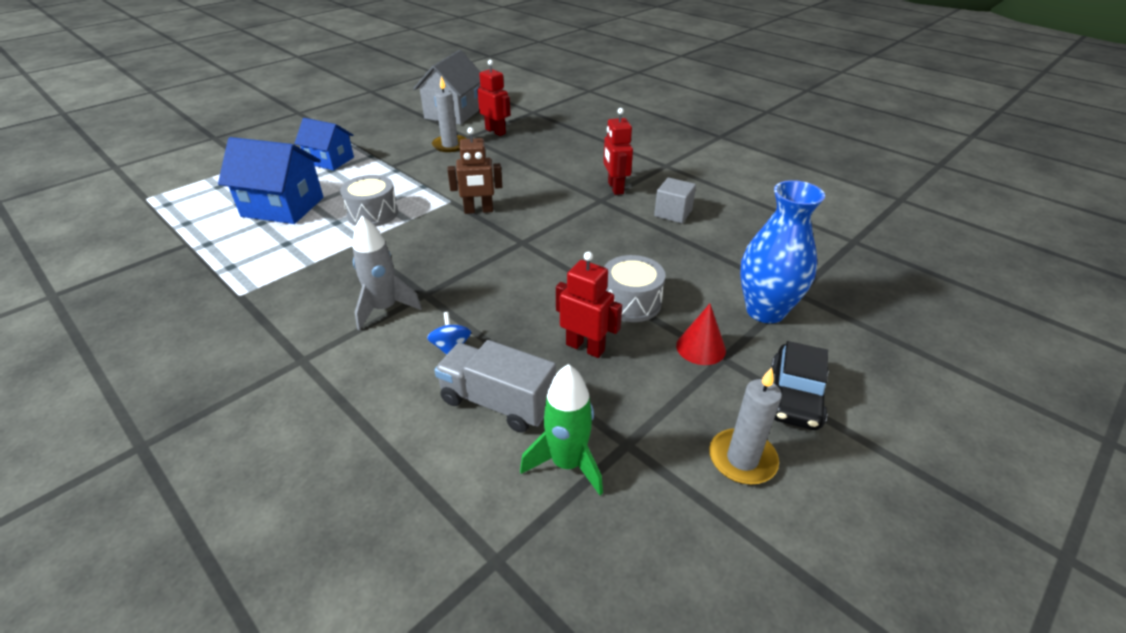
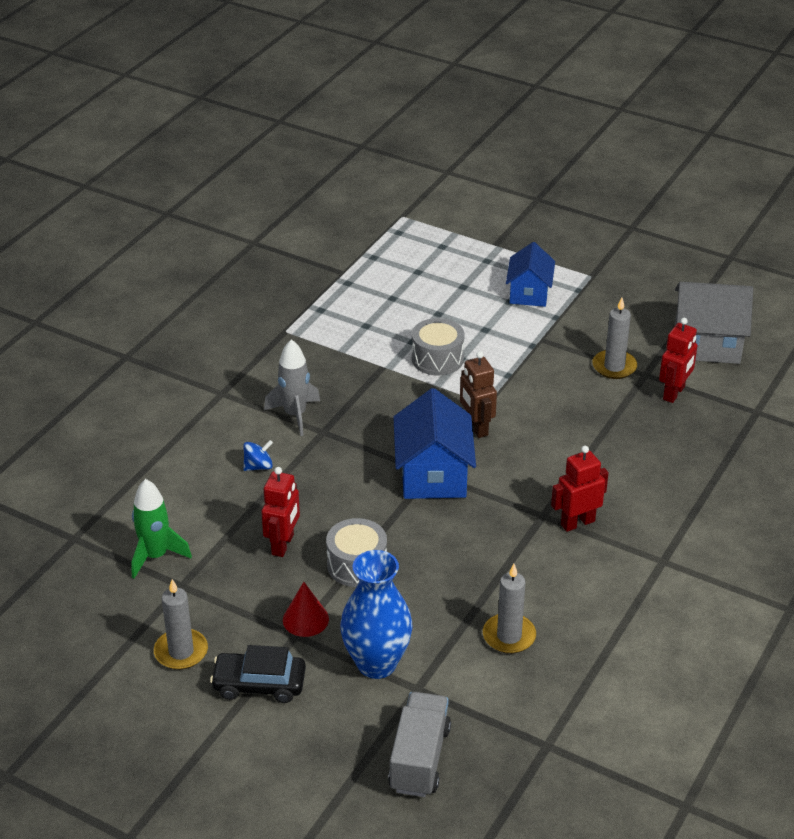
camera: 75 degrees right, 0 degrees up
blue house [218,137,323,224] -> blue house moved to [393,388,476,499]
grey truck [434,340,556,433] -> grey truck moved to [388,692,451,797]
grey cube [654,178,696,223] -> none
none -> grey candle [483,564,536,654]

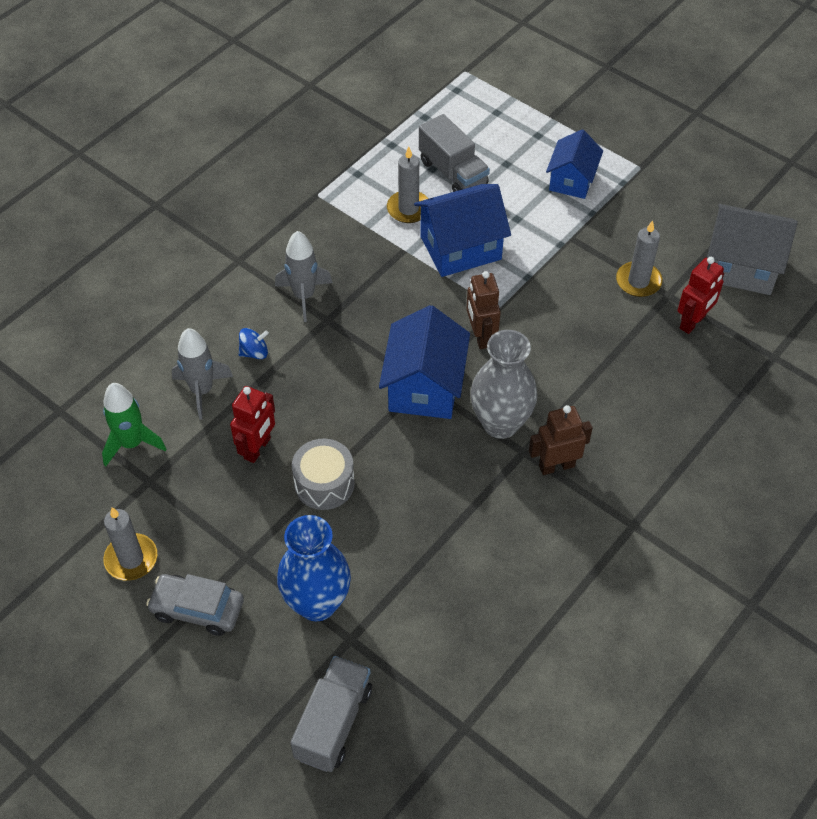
camera: 10 degrees right, 15 degrees up
black car [210,645,306,703] -> grey car [146,574,244,636]
red cone [283,582,329,637] -> none
grey drum [412,318,465,376] -> blue house [414,184,511,277]
grey candle [483,564,536,654] -> grey candle moved to [387,147,428,223]
red robot [551,446,609,532] -> brown robot [529,405,593,475]
none -> grey rocket [172,328,233,419]
none -> grey truck [419,114,490,192]
none -> grey vase [470,330,537,439]

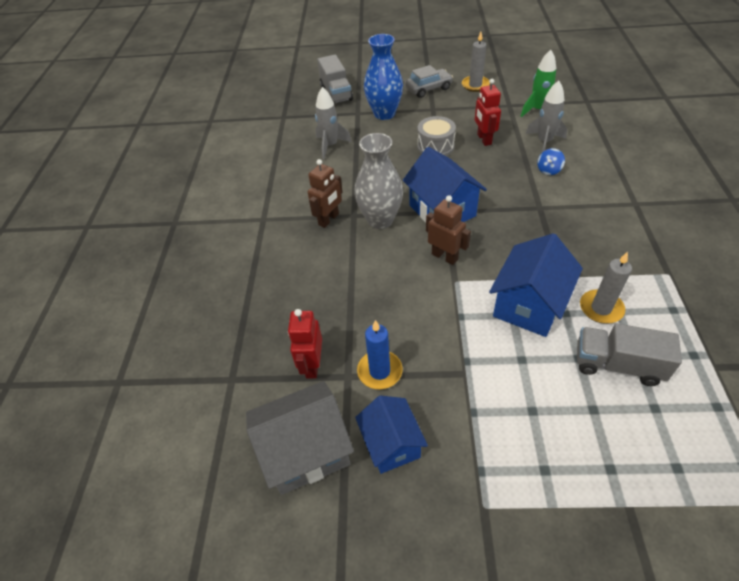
camera: 145 degrees right, 5 degrees down
grey rocket [275,231,333,322] -> grey rocket moved to [315,87,352,159]
blue house [546,129,603,199] -> blue house moved to [355,395,428,474]
grey candle [616,220,663,297] -> blue candle [357,320,403,389]

